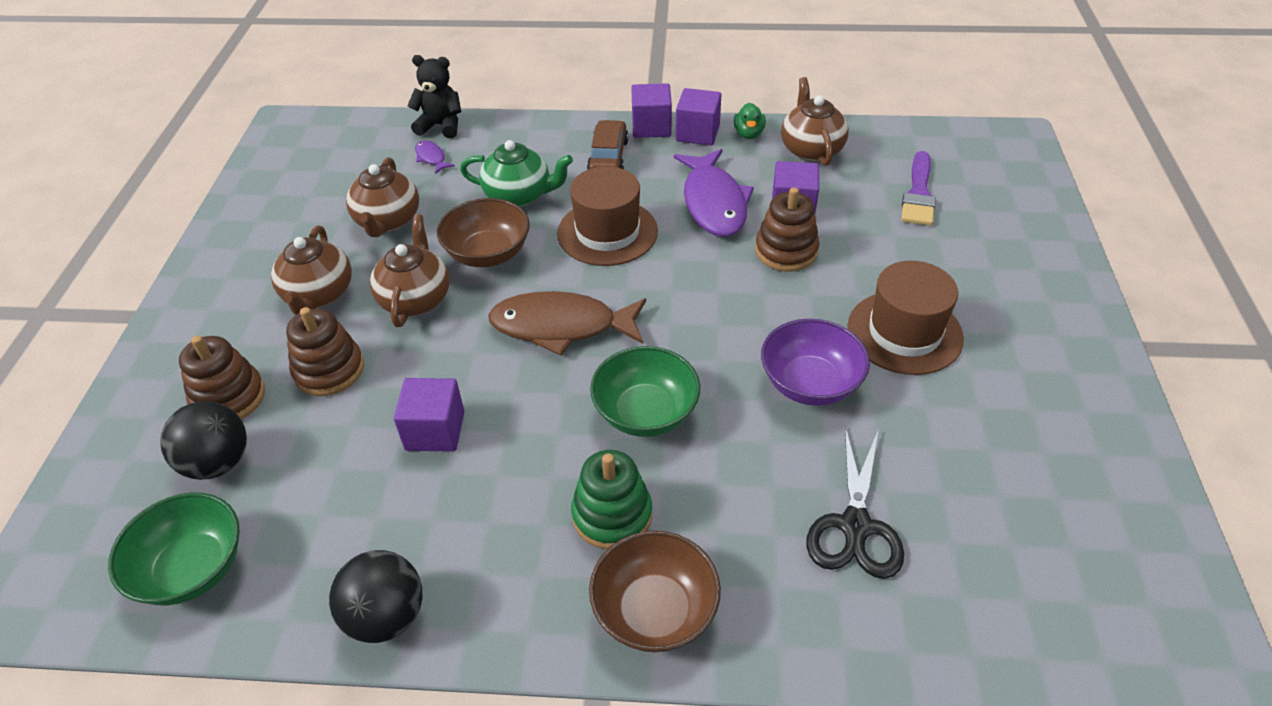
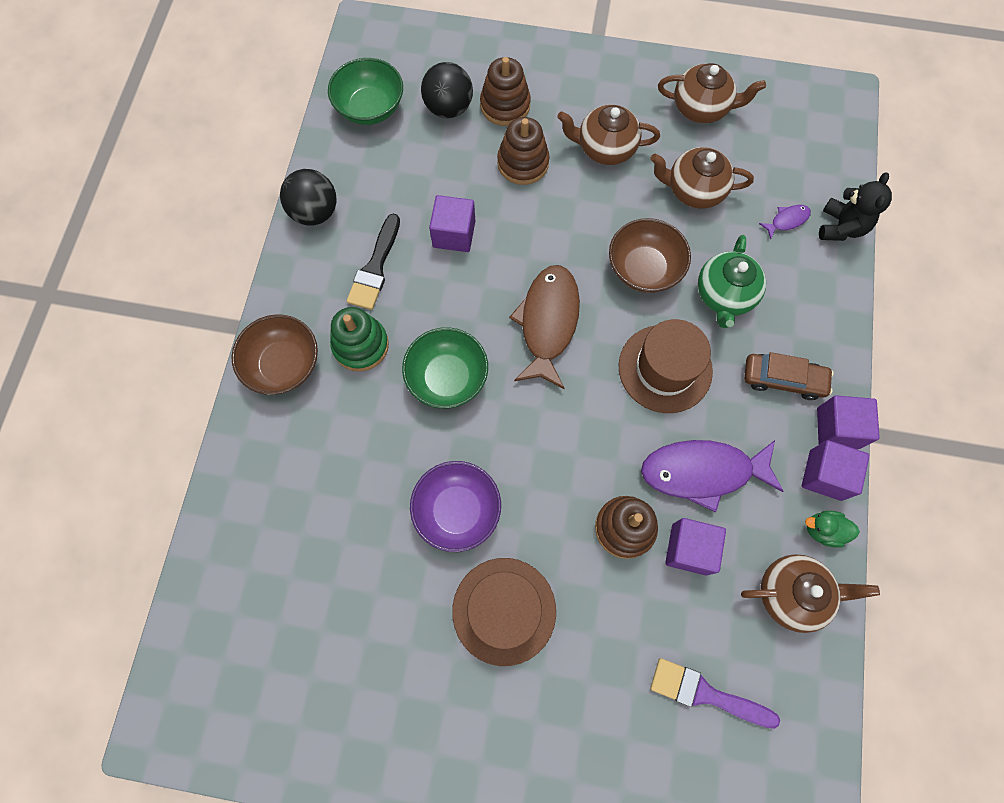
camera: 95 degrees right, 25 degrees up
brown teapot [370,214,450,327] -> brown teapot moved to [658,63,766,123]
black scissors [806,426,904,579] -> none
none -> black brush [347,214,400,310]

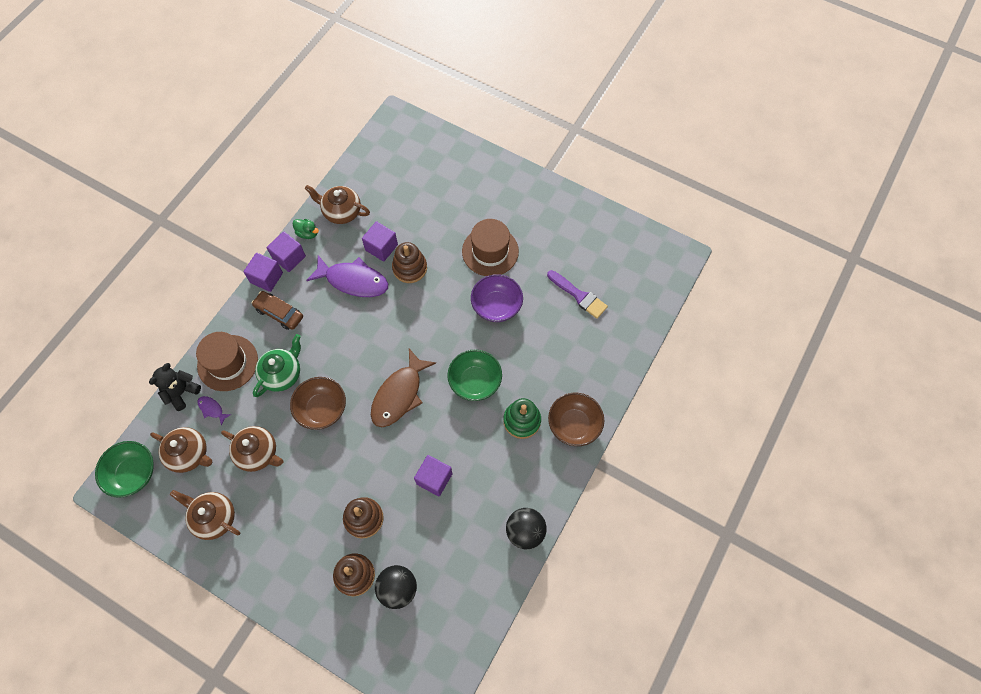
camera: 160 degrees left, 5 degrees down
green bowl [328,58,403,125] -> green bowl moved to [95,441,154,498]
black brush [347,214,400,310] -> none
brown teapot [557,105,660,165] -> brown teapot moved to [150,427,212,473]
brown hat [619,319,713,413] -> brown hat moved to [196,332,258,391]
purple brush [650,658,780,729] -> purple brush moved to [547,270,608,319]
purple fish [759,205,811,240] -> purple fish turned 45 degrees clockwise [198,396,231,426]

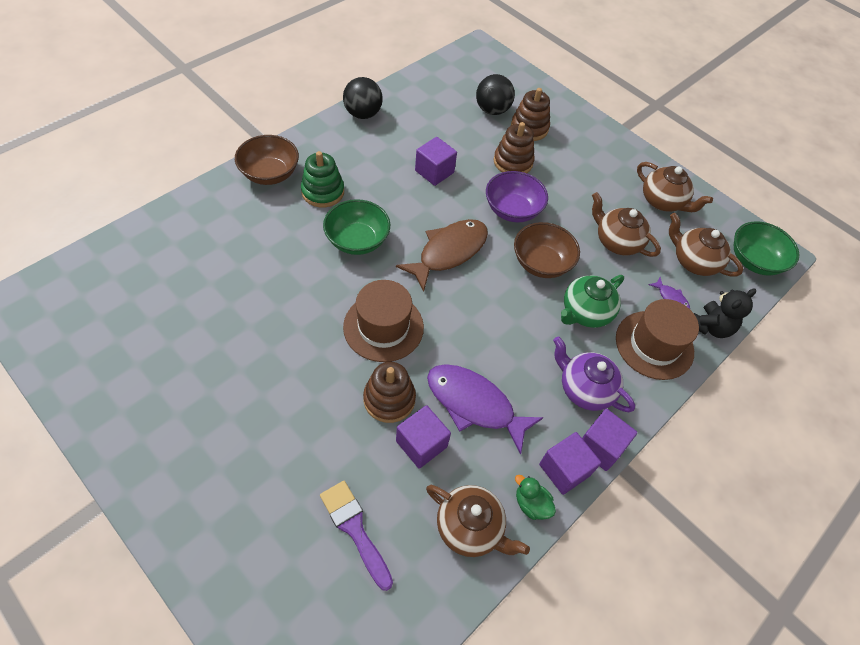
camera: 170 degrees left, 10 degrees down
brown car [252,291,303,330] -> purple teapot [553,336,635,412]
brown hat [462,219,519,276] -> brown hat moved to [343,280,424,362]
purple bowl [471,274,523,322] -> purple bowl moved to [486,171,548,222]
purple brush [547,270,608,319] -> purple brush moved to [320,481,393,591]

